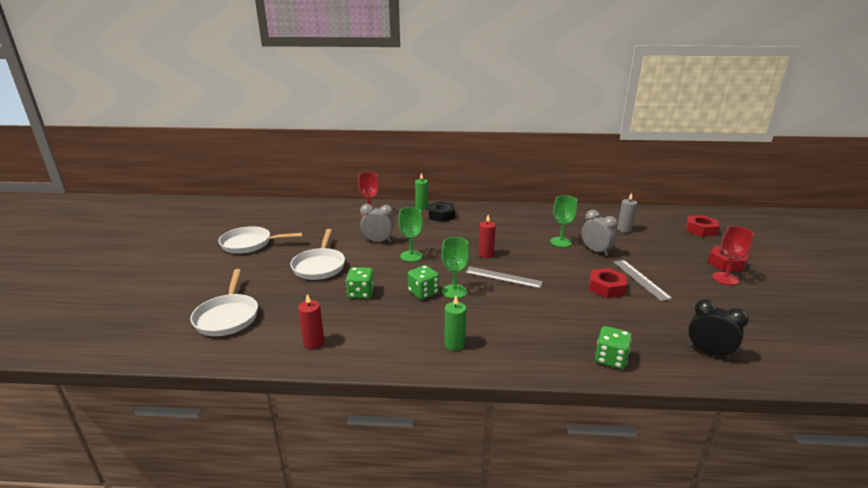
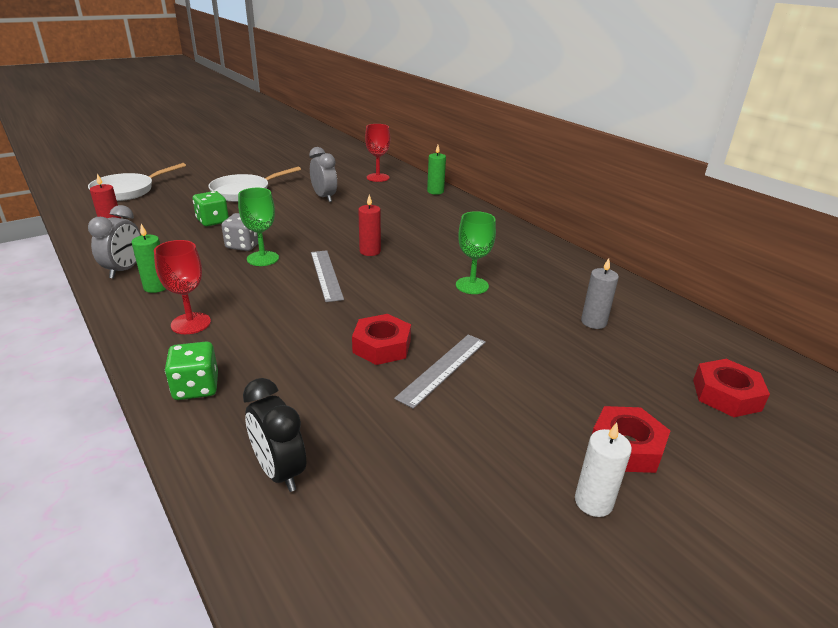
camera: 50 degrees right, 5 degrees up
white pan [218,226,303,254] -> none
green goblet [398,207,423,262] -> none
green dice [408,265,439,300] -> grey dice [221,213,258,251]
black nut [428,201,455,222] -> none
grey clock [581,210,618,256] -> grey clock moved to [88,205,141,279]
black clock [688,299,749,359] -> black clock turned 150 degrees clockwise [243,378,306,492]
red goblet [712,226,754,285] -> red goblet moved to [154,240,211,334]
none -> white candle [575,423,632,517]

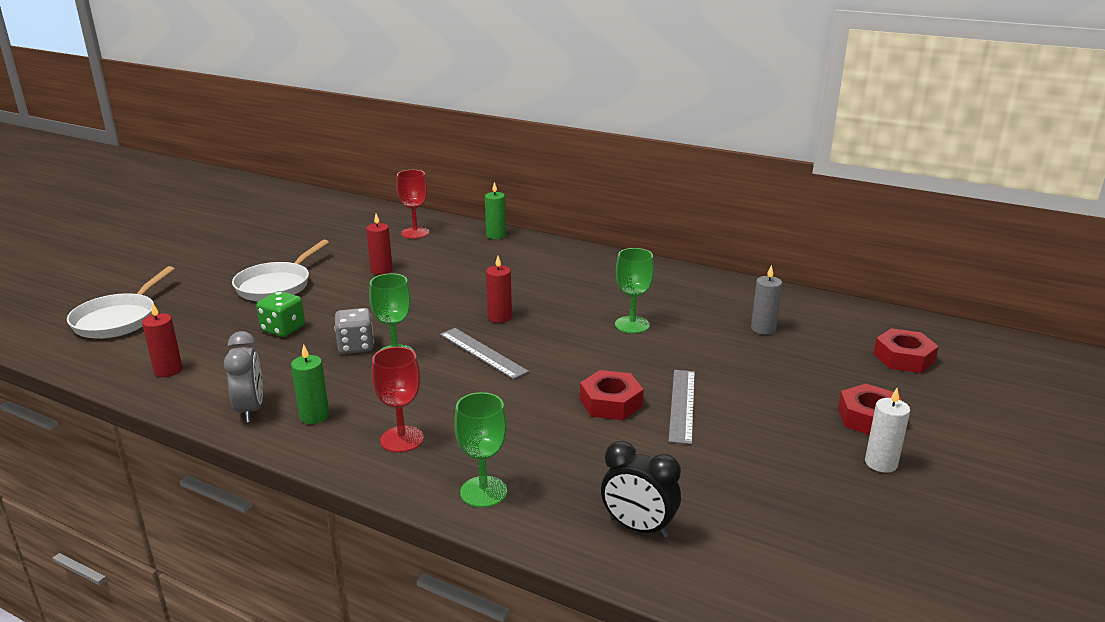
camera: 25 degrees left, 5 degrees down
green dice [165,341,218,400] -> green goblet [454,392,507,508]
grey clock [309,147,337,202] -> red candle [366,214,393,275]

